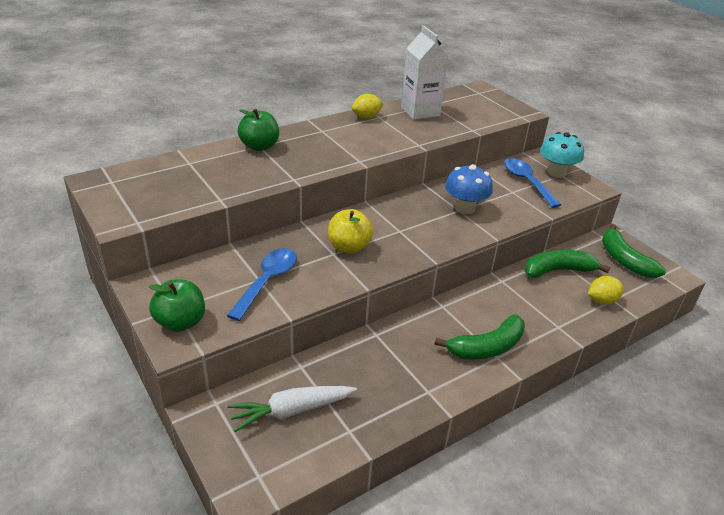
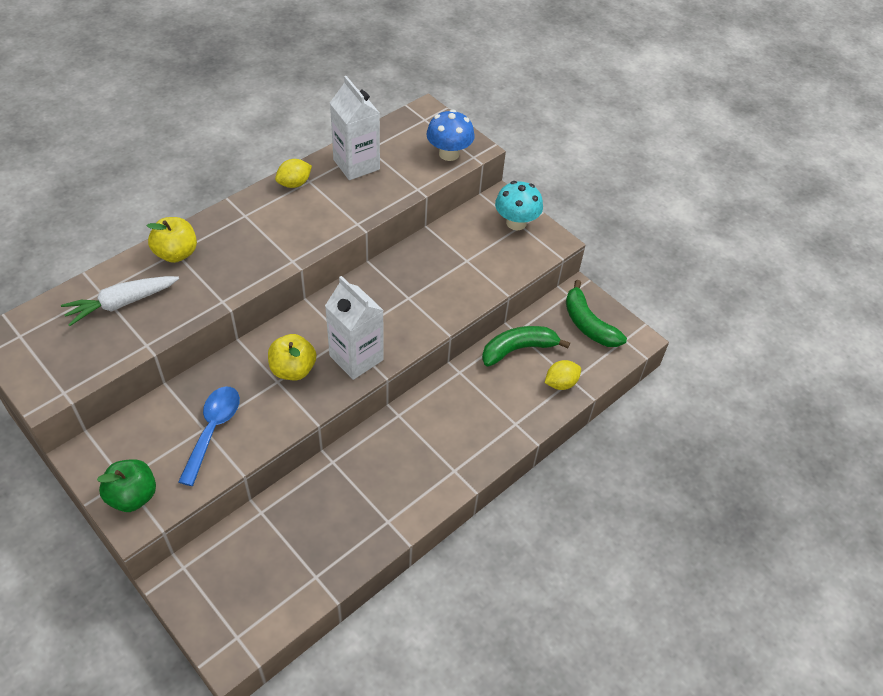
camera: 10 degrees left, 15 degrees up
white carrot [228,386,357,432] -> white carrot moved to [61,276,179,326]
green apple [238,109,279,151] -> yellow apple [147,217,197,263]
green banana [435,314,525,360] -> none
blue mushroom [445,164,493,214] -> blue mushroom moved to [427,109,474,161]
blue spoon [504,158,561,208] -> none
none -> white carton [325,276,384,380]

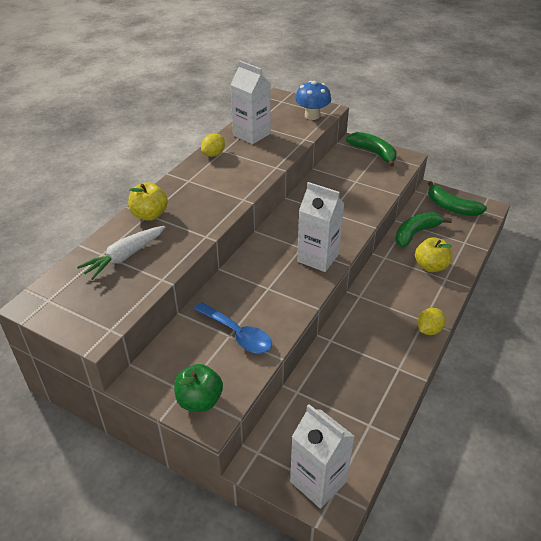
camera: 15 degrees left, 10 degrees down
blue spoon [178,386,240,486] -> blue spoon turned 135 degrees clockwise [194,302,272,353]
yellow apple [268,334,316,380] -> yellow apple moved to [415,237,452,272]
turquoise mushroom [495,181,543,231] -> green banana [346,132,397,167]
yellow lemon [545,360,581,390] -> yellow lemon moved to [417,308,446,335]
none -> white carton [290,404,355,508]

